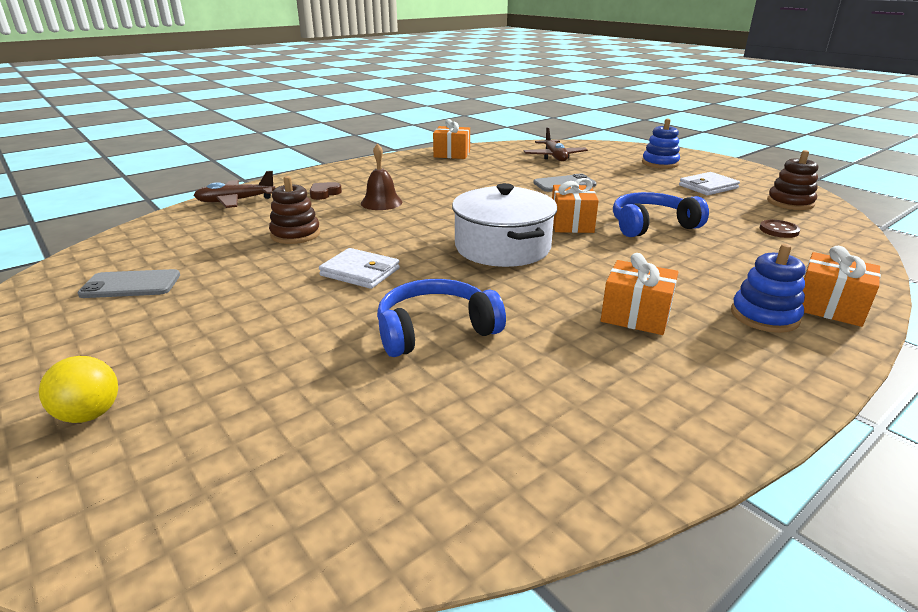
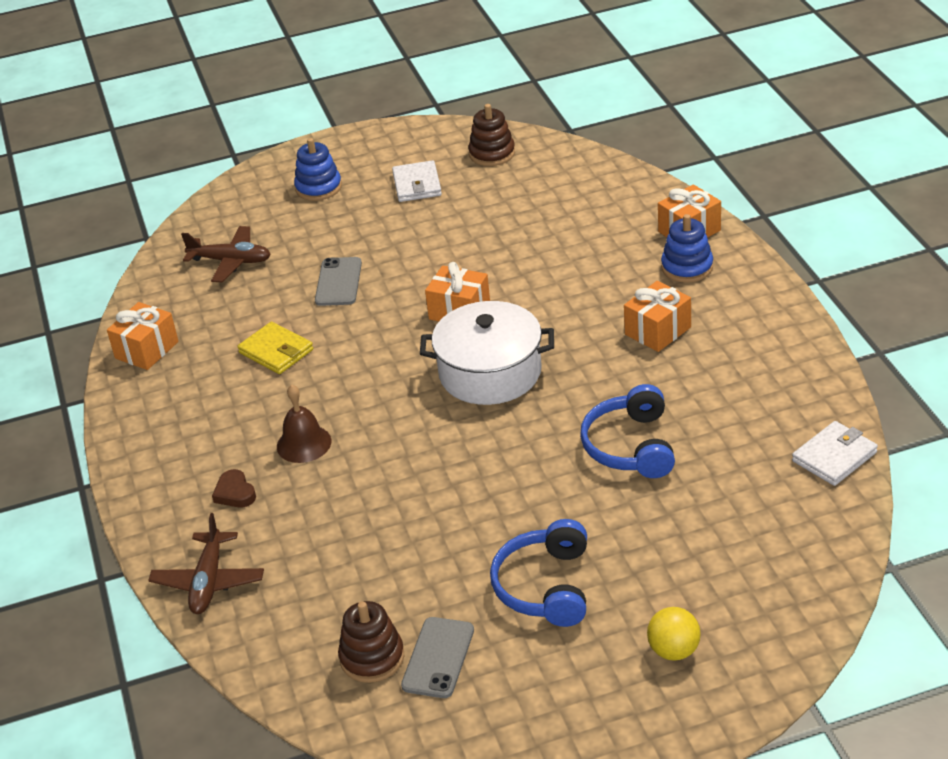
camera: 65 degrees left, 10 degrees up
brown stacking toy [269,176,320,244] -> brown stacking toy moved to [338,601,404,683]
white wallet [319,248,400,289] -> white wallet moved to [792,421,878,486]
blue headphones [613,192,709,237] -> blue headphones moved to [490,519,587,627]
brown button [760,220,800,238] -> none
none -> yellow wallet [237,322,313,374]

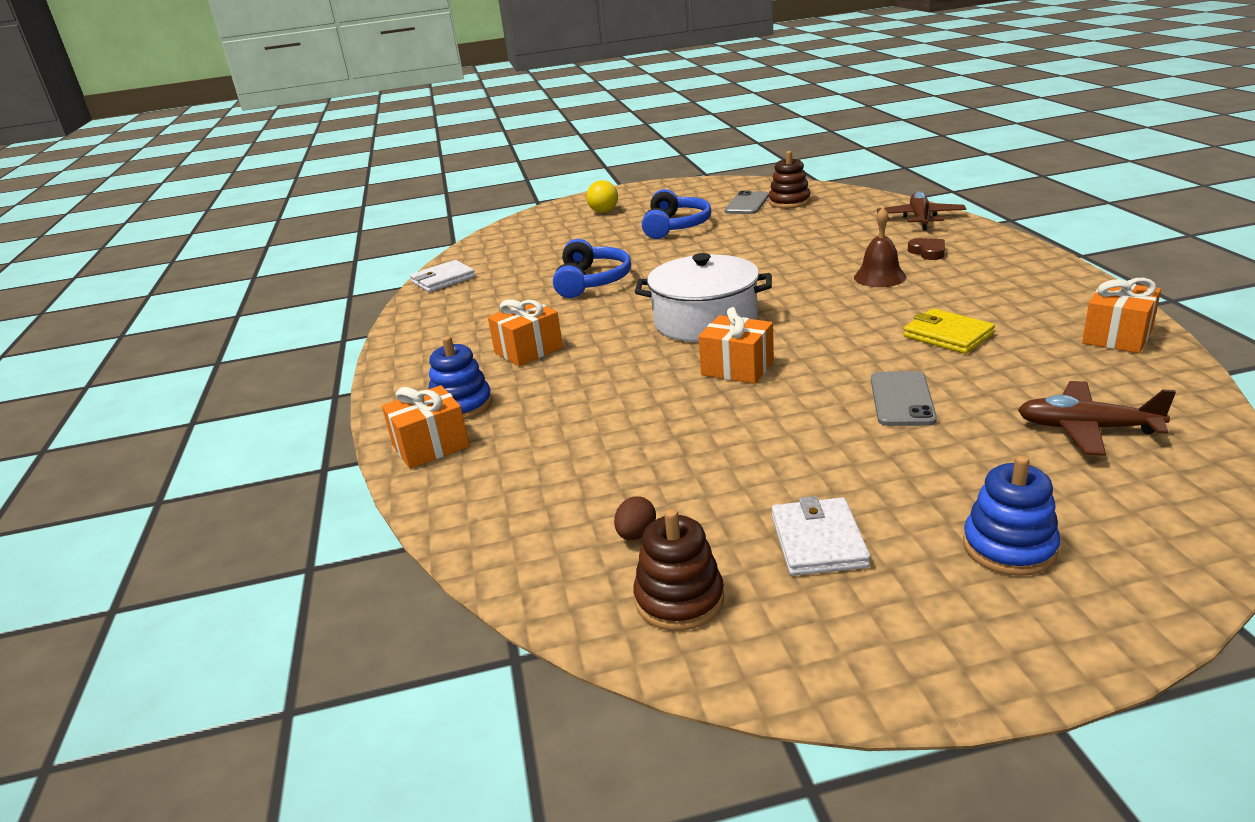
camera: 175 degrees left, 10 degrees down
none -> brown egg [614,496,656,540]

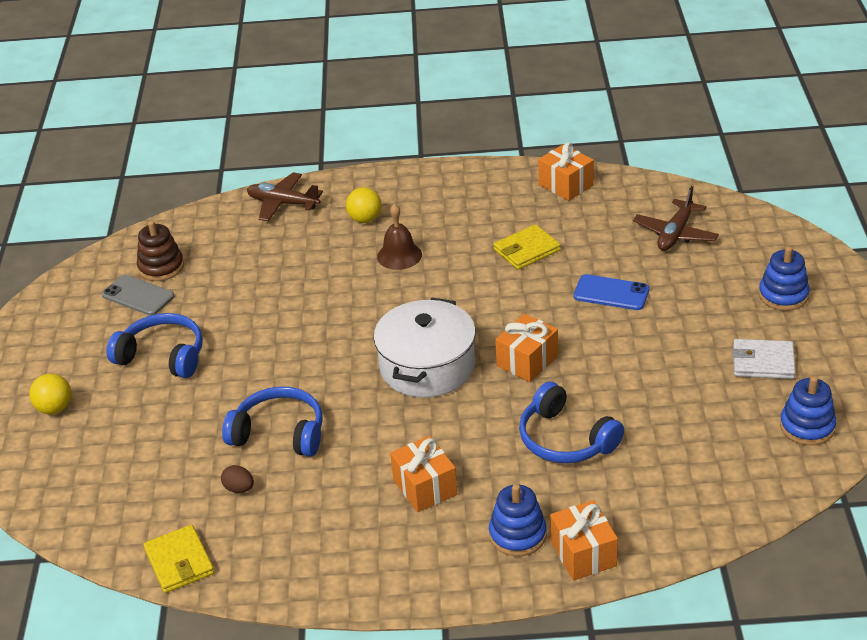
camera: 80 degrees left, 10 degrees up
white wallet [410,260,475,292] -> yellow wallet [143,525,214,593]
brown egg [614,496,656,540] -> brown egg moved to [221,465,254,493]
brown stacking toy [633,509,724,631] -> blue stacking toy [780,376,837,446]
grey phone [871,371,937,426] -> blue phone [573,274,650,310]
brown heart [908,238,945,260] -> yellow ball [346,187,382,223]
none -> blue headphones [519,381,624,463]

